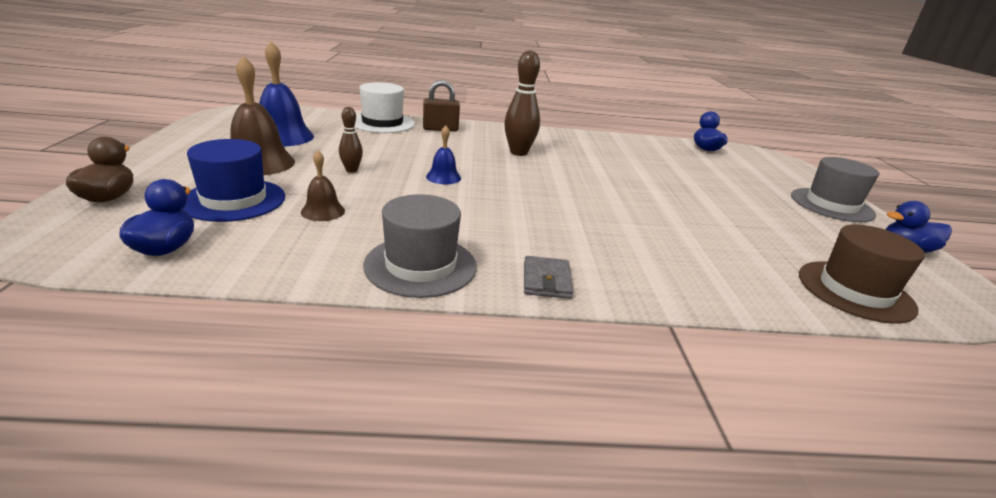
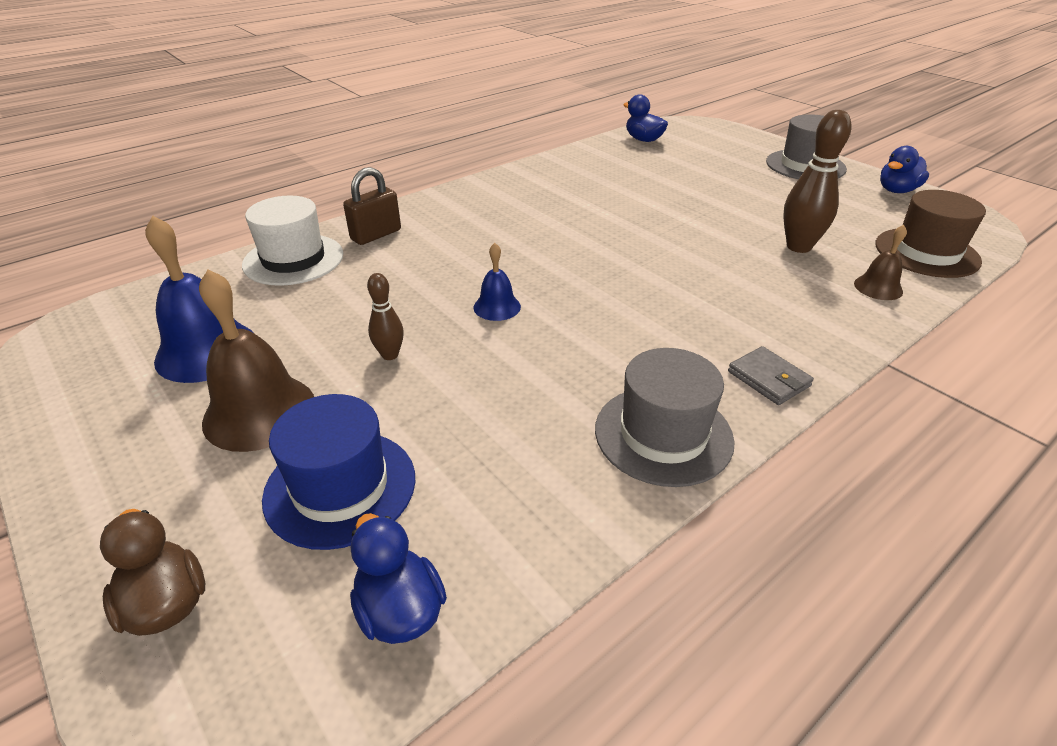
camera: 35 degrees left, 10 degrees up
brown bell [301,150,345,221] -> brown bell moved to [854,225,907,300]
brown bowling pin [504,50,540,156] -> brown bowling pin moved to [783,110,851,253]

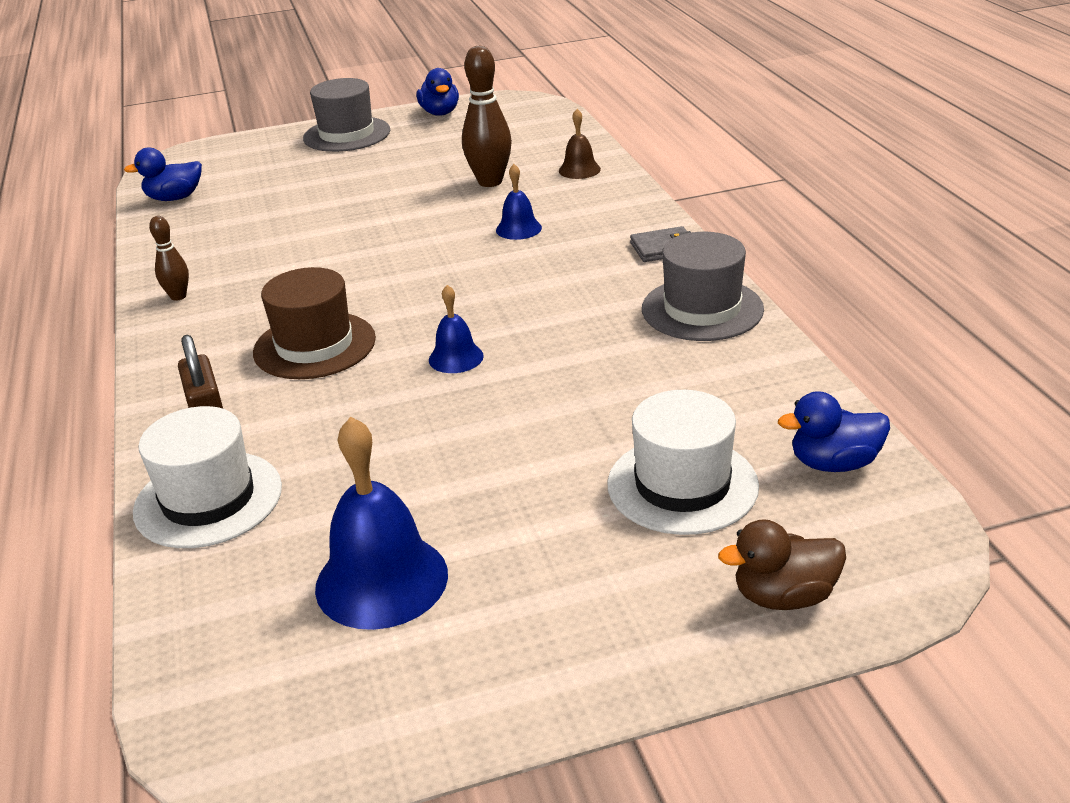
camera: 65 degrees left, 5 degrees down
brown bell [199,269,314,452] -> none
blue hat [262,394,415,550] -> white hat [608,390,759,535]
brown bowling pin [367,273,404,360] -> brown bowling pin moved to [149,216,189,301]
brown hat [875,190,986,278] -> brown hat moved to [253,267,376,379]
none -> blue bell [496,164,542,240]

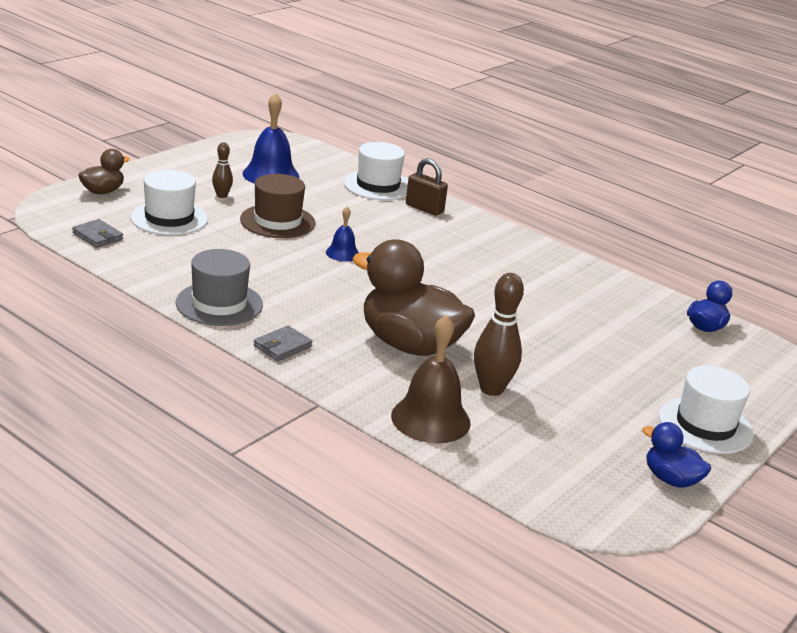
camera: 140 degrees right, 5 degrees down
brown bowling pin [149,216,189,301] -> brown bowling pin moved to [212,142,233,198]
brown hat [253,267,376,379] -> brown hat moved to [240,174,315,238]
grey hat [303,78,390,152] -> white hat [659,366,754,454]
blue bell [496,164,542,240] -> brown duck [353,240,475,356]
brown bell [559,109,601,179] -> brown bell [391,315,471,443], size x1.87
blue duck [778,391,890,472] -> grey wallet [72,219,123,248]

